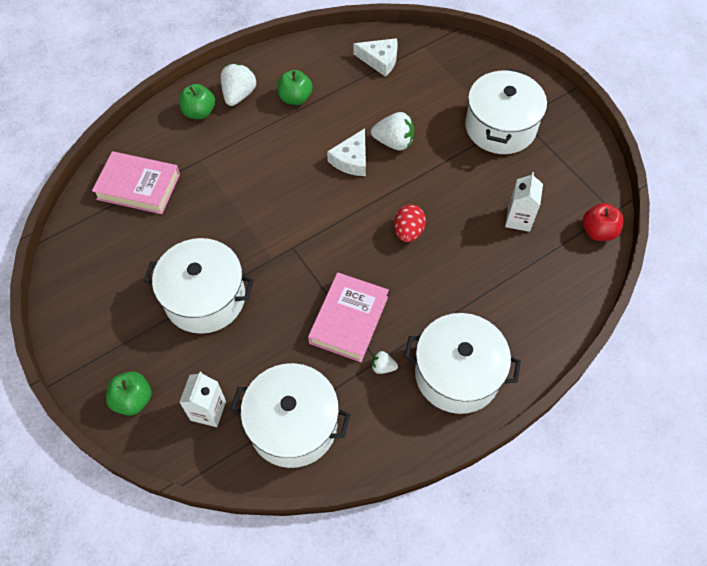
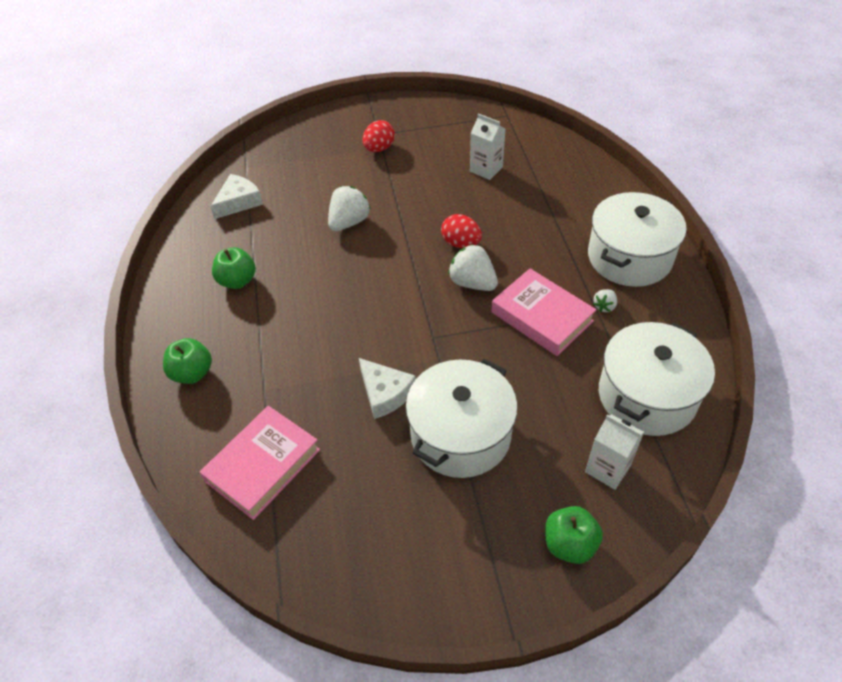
camera: 65 degrees left, 10 degrees down
white strawberry [221,63,256,106] -> white strawberry moved to [448,244,498,291]
white cheese [327,128,366,176] -> white cheese moved to [359,358,416,419]
white pot [465,69,547,154] -> red egg [363,120,395,152]
red apple [583,203,623,241] -> none

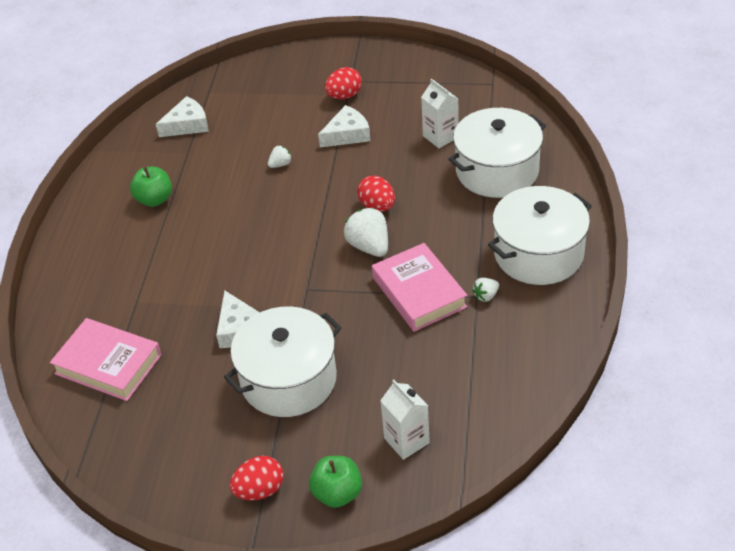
camera: 20 degrees right, 5 degrees down
green apple [163,338,212,384] -> none
pink book [200,406,320,520] -> pink book turned 60 degrees clockwise [50,318,162,401]
white strawberry [328,186,371,231] -> white strawberry [268,145,292,168], size x0.52
white pot [599,322,715,436] -> white pot moved to [448,108,546,198]
none -> red egg [230,456,283,500]
none -> white cheese [318,105,371,147]

